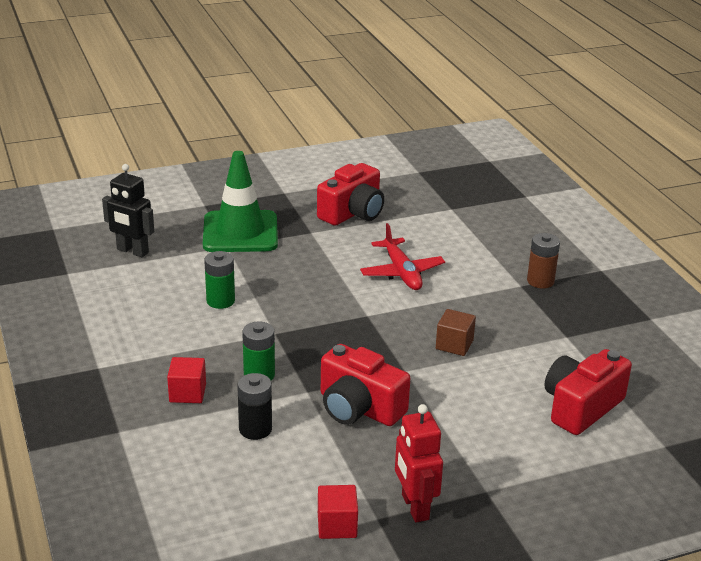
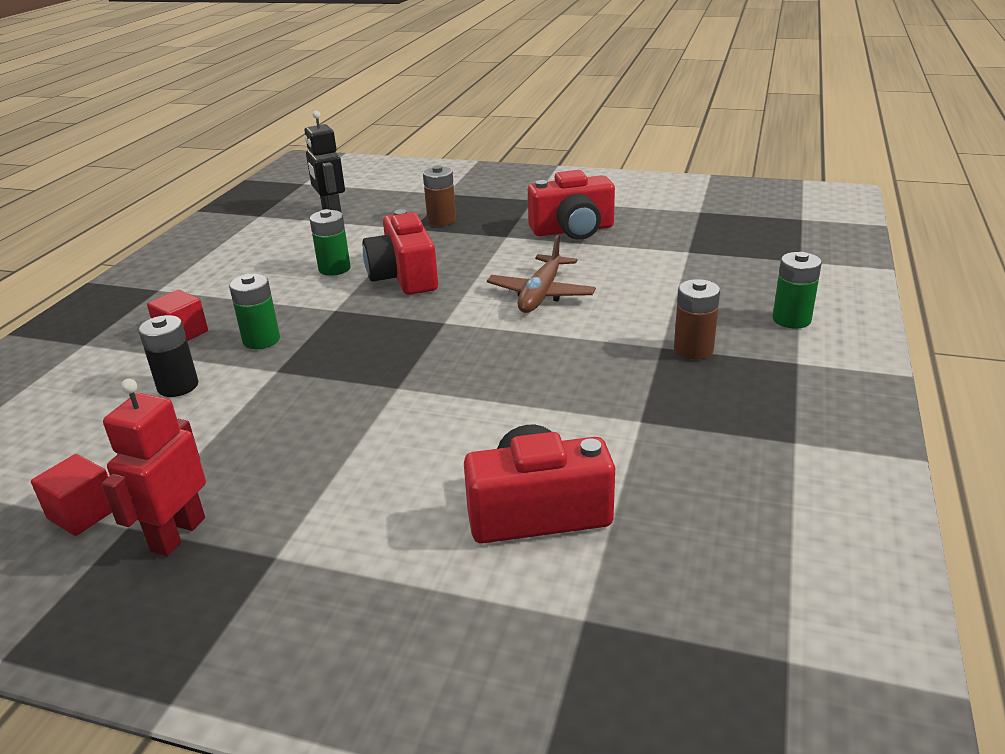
camera: 40 degrees right, 0 degrees up
green traffic cone [203,151,278,252] -> brown battery [423,166,456,226]
red camera [321,344,410,426] -> red camera moved to [362,209,438,295]
red plane [360,223,445,290] -> brown plane [487,235,596,313]
brown cube [436,309,476,356] -> none
none -> green battery [773,252,822,329]

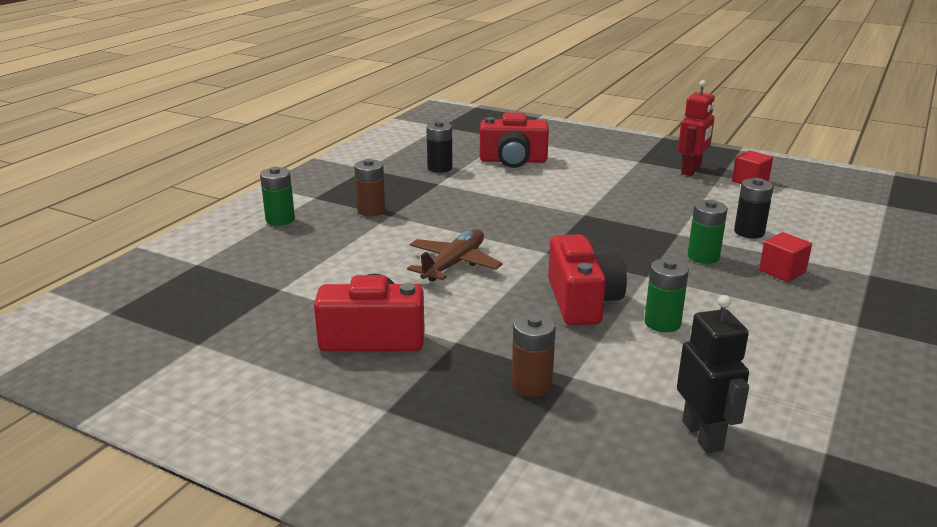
camera: 170 degrees left, 5 degrees down
none -> black battery [426,121,453,173]

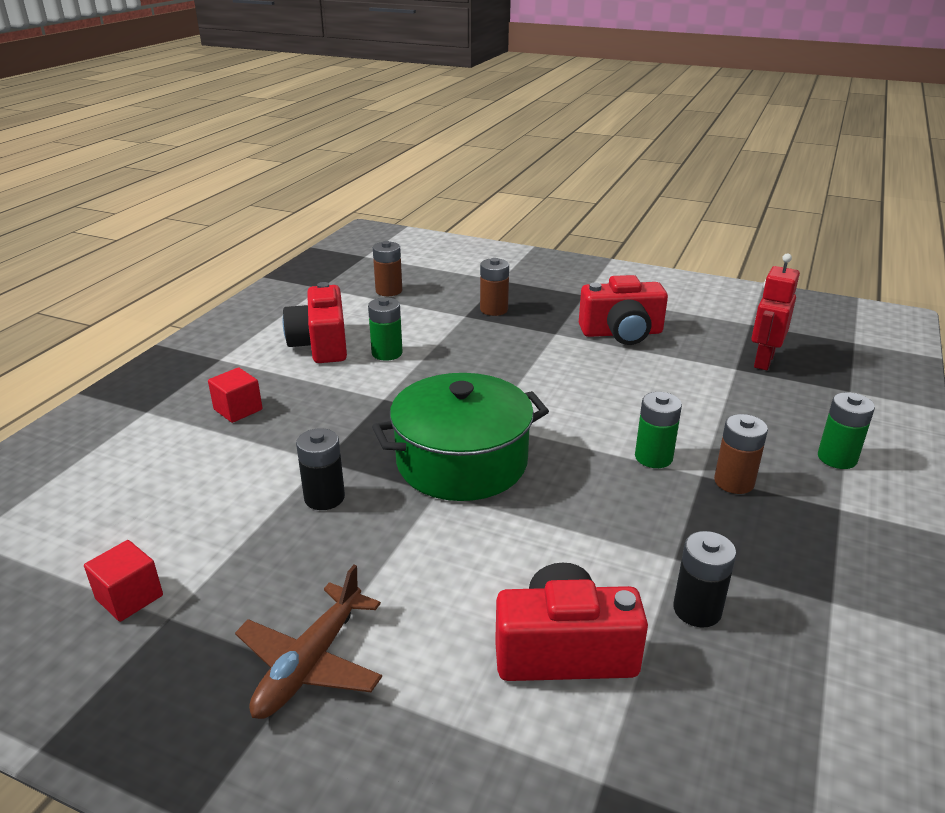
camera: 175 degrees right, 5 degrees up
brown plane [407,229,503,282] -> brown plane moved to [235,565,382,719]
red camera [548,234,627,325] -> red camera moved to [283,282,347,363]
black robot [677,295,749,453] -> brown battery [373,241,402,296]
red robot [678,80,715,176] -> red robot moved to [751,253,800,370]
green battery [688,200,728,264] -> green battery moved to [635,392,682,468]
black battery [734,178,773,239] -> black battery moved to [296,428,345,510]
none -> green pot [372,373,549,501]

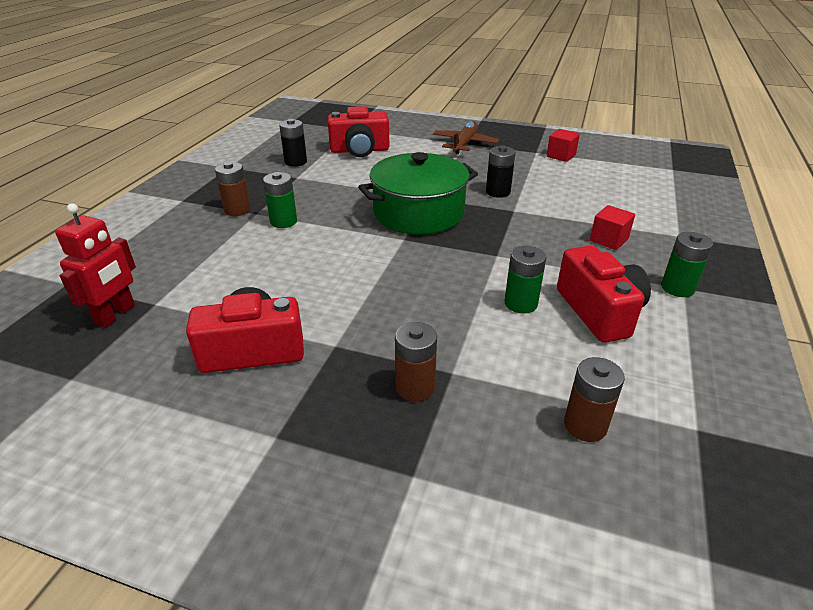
camera: 175 degrees right, 5 degrees up
green battery [818,392,875,469] -> green battery moved to [661,232,713,297]

